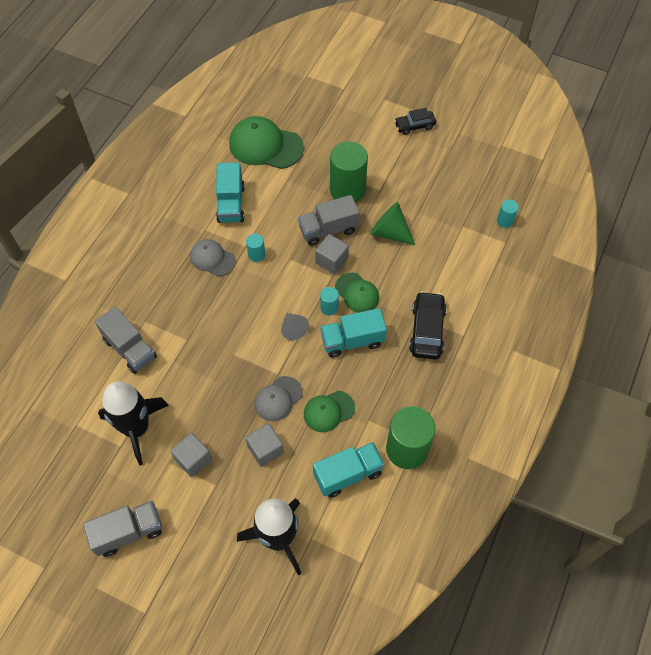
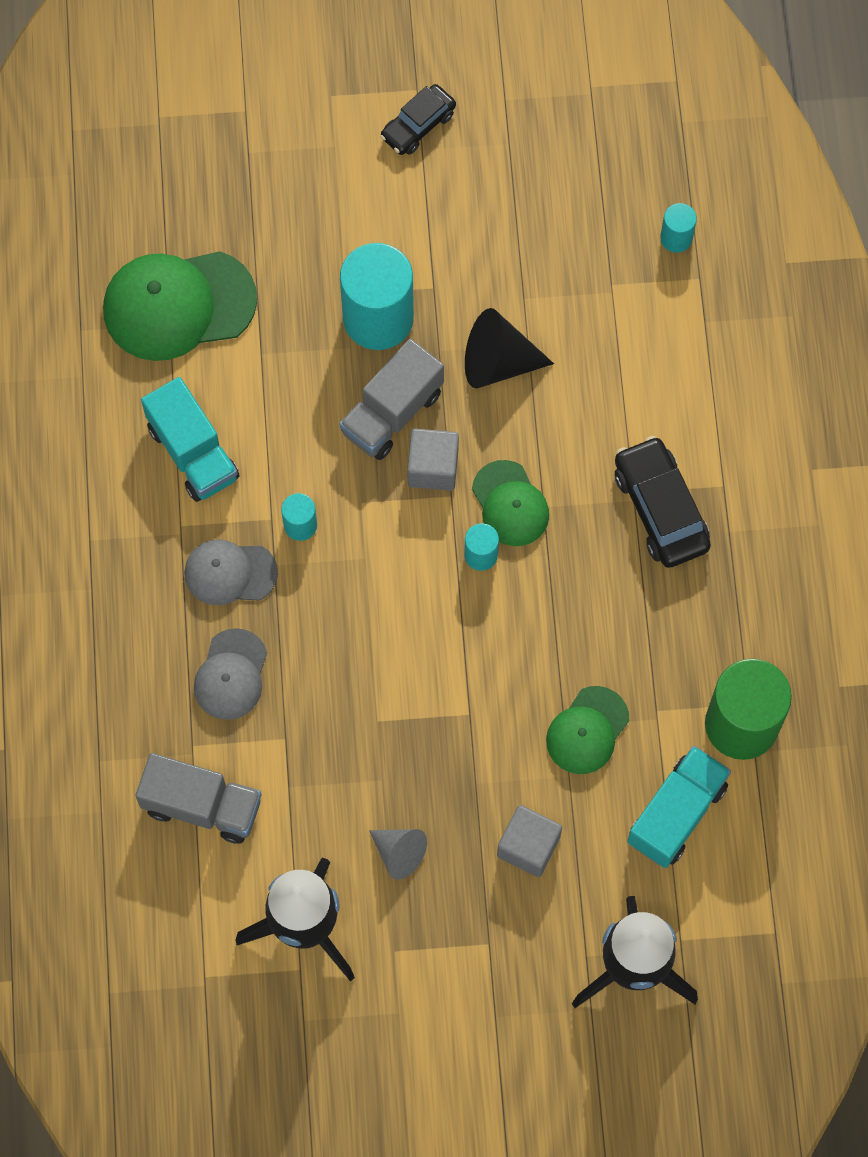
camera: 30 degrees left, 10 degrees up
grey truck [83,500,162,557] -> none
grey cube [170,433,212,477] -> none
grey cap [254,376,303,421] -> grey cap moved to [194,628,267,720]
grey cone [281,313,309,340] -> grey cone moved to [369,829,427,880]
turquoise truck [320,308,387,358] -> none
green cylinder [330,141,368,203] -> turquoise cylinder [340,243,414,350]
green cap [335,273,379,313] -> green cap turned 45 degrees clockwise [472,460,549,546]
green cone [370,202,415,245] -> black cone [465,308,554,388]

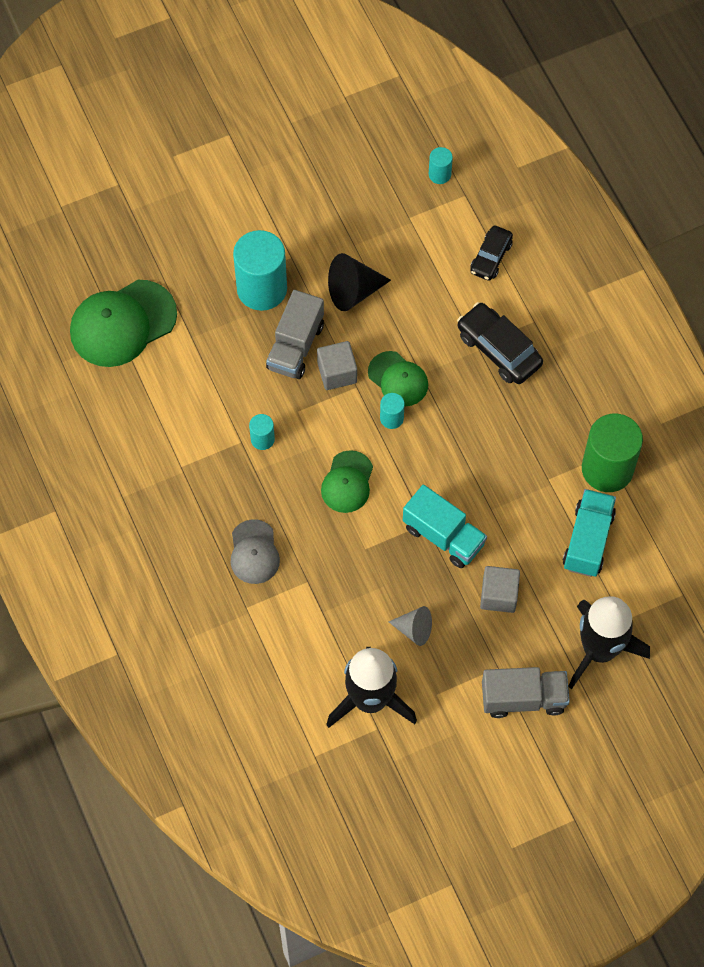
camera: 20 degrees left, 5 degrees down
grey truck [135,753,261,844] -> grey truck moved to [482,667,570,718]
turquoise truck [141,377,239,502] -> turquoise truck moved to [403,485,487,568]
grey cap [184,539,278,605] -> none
black car [380,84,456,155] -> black car moved to [470,225,513,281]
green cap [546,686,629,774] -> green cap moved to [321,450,373,513]

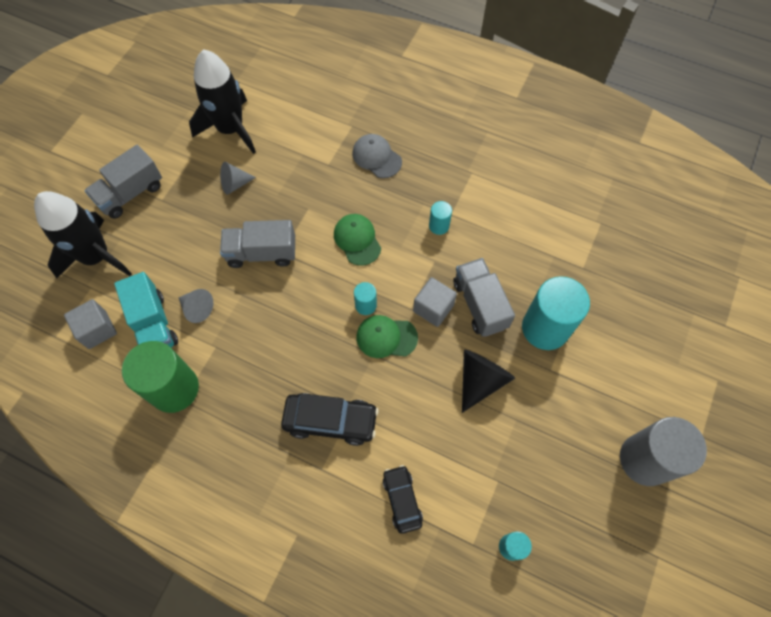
camera: 140 degrees right, 0 degrees up
green cap [70,280,177,367] -> none
turquoise truck [403,485,487,568] -> grey truck [220,220,295,268]
grey cube [480,566,520,613] -> grey cube moved to [64,299,117,349]
none -> grey cone [178,289,214,323]
none -> grey cylinder [620,417,707,486]

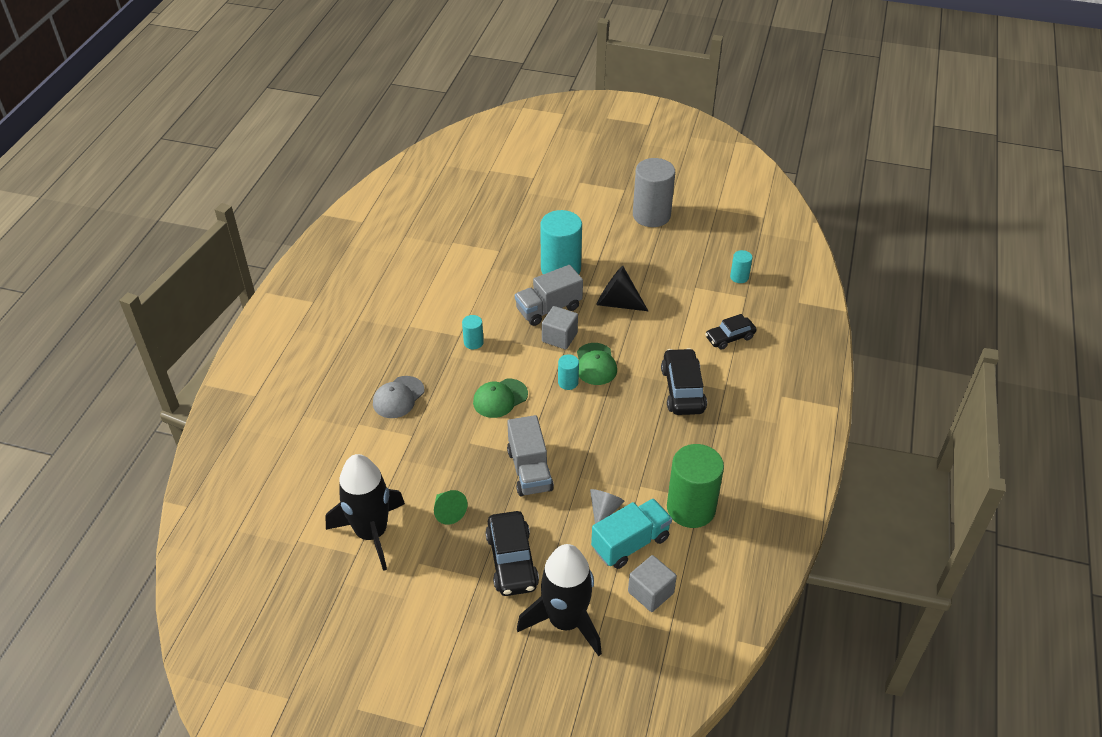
camera: 100 degrees left, 20 degrees down
grey truck [84,145,162,219] -> none
grey cone [220,162,256,195] -> green cone [434,490,468,525]
none -> black car [485,511,539,596]

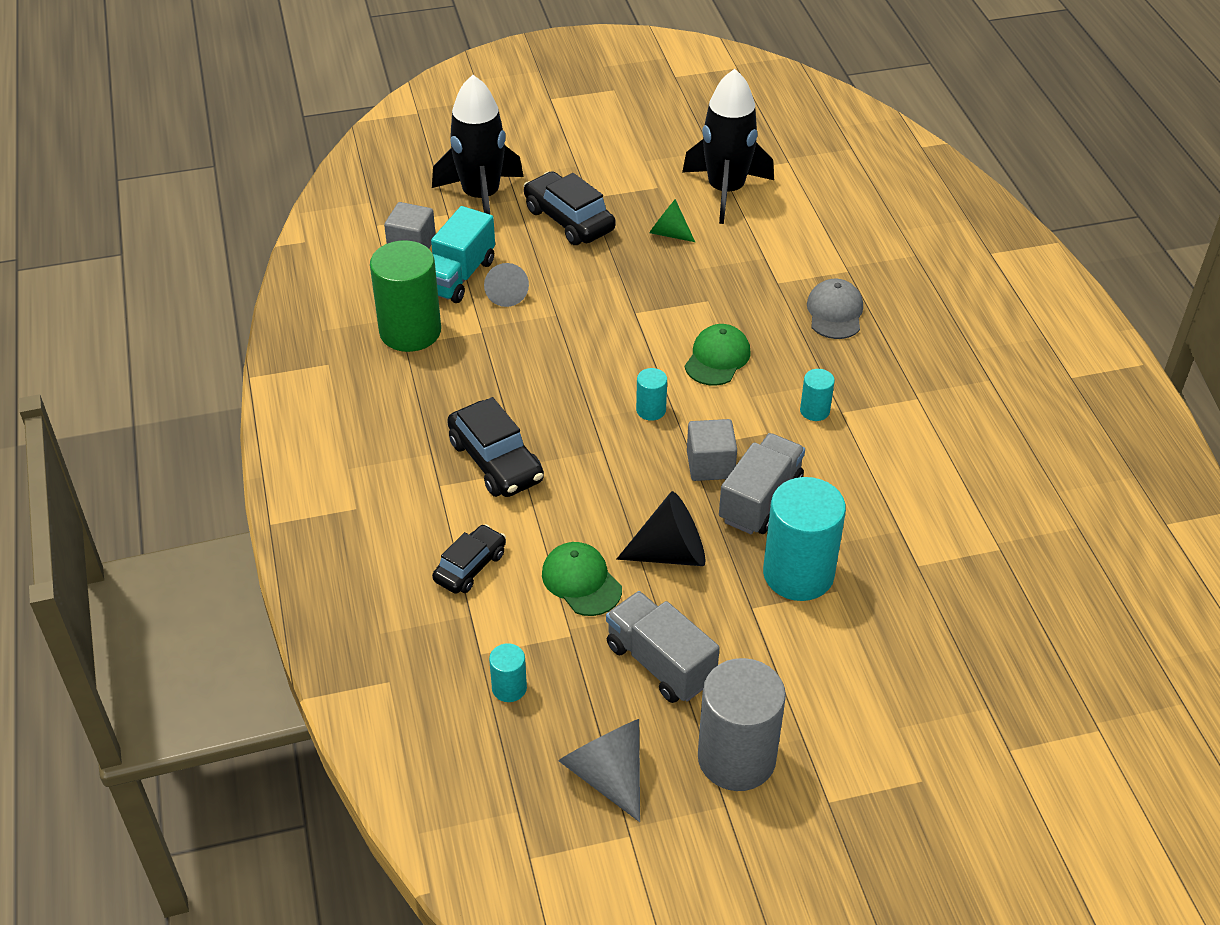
camera: 150 degrees right, 0 degrees up
grey truck [507,415,554,496] -> grey truck moved to [606,591,720,703]
green cap [577,343,617,385] -> green cap moved to [542,542,622,616]
none -> grey cone [558,719,640,822]

